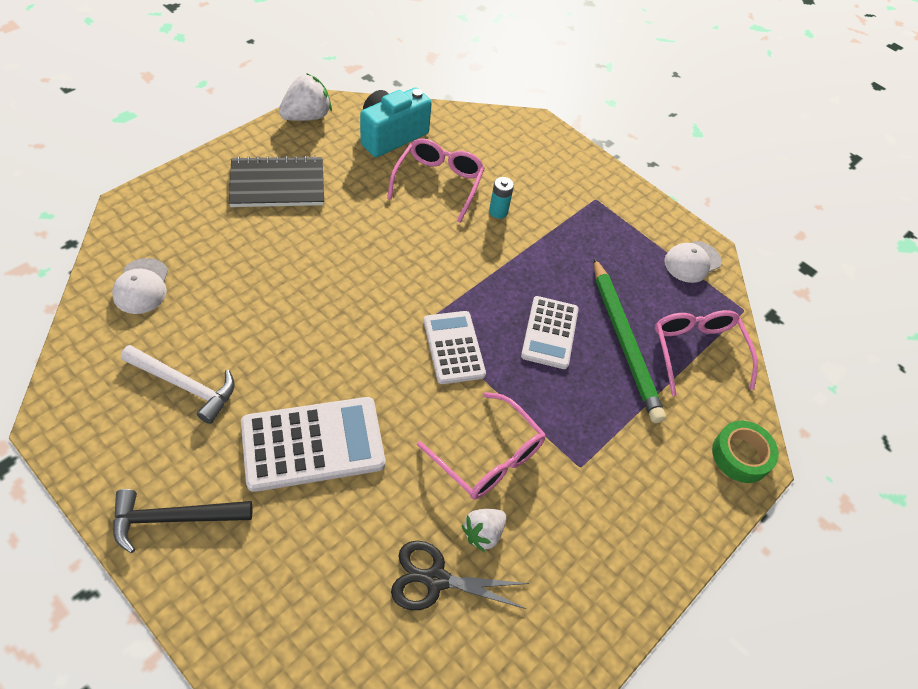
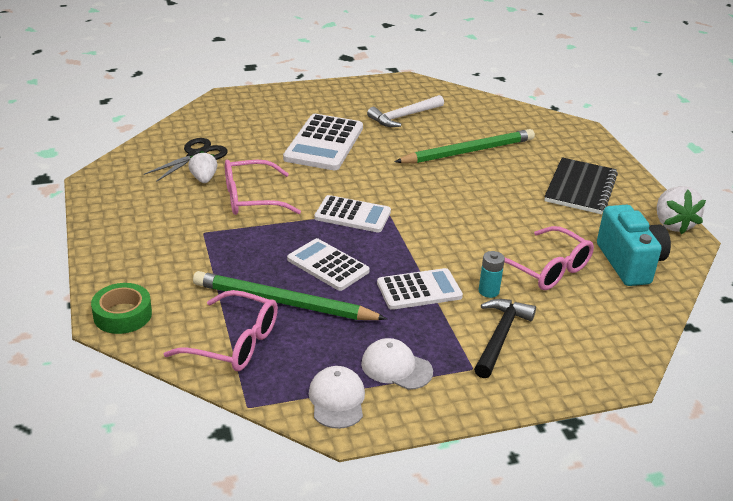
camera: 125 degrees right, 20 degrees down
white cap [112,258,168,314] -> white cap moved to [361,338,433,390]
black hammer [113,489,253,553] -> black hammer moved to [474,299,536,378]
none -> white calculator [377,268,463,310]
none -> green pencil [394,129,535,163]

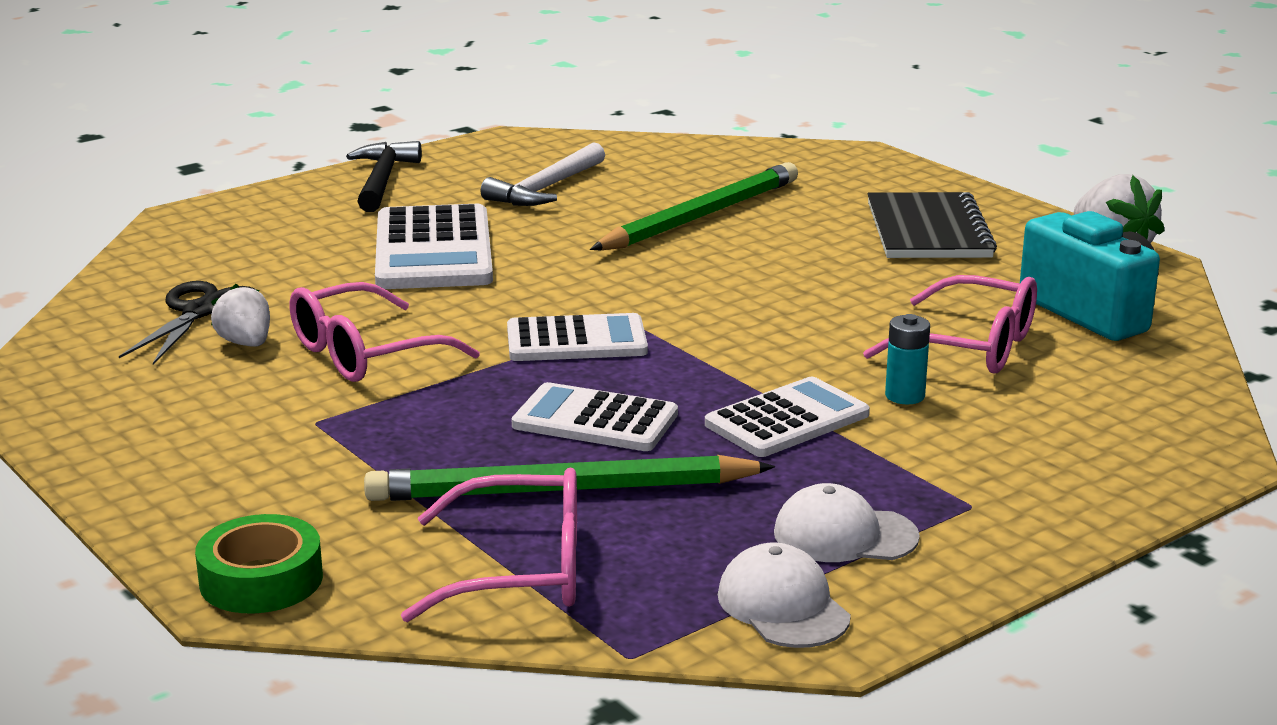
camera: 20 degrees left, 10 degrees down
black hammer [474,299,536,378] -> black hammer moved to [346,141,422,212]

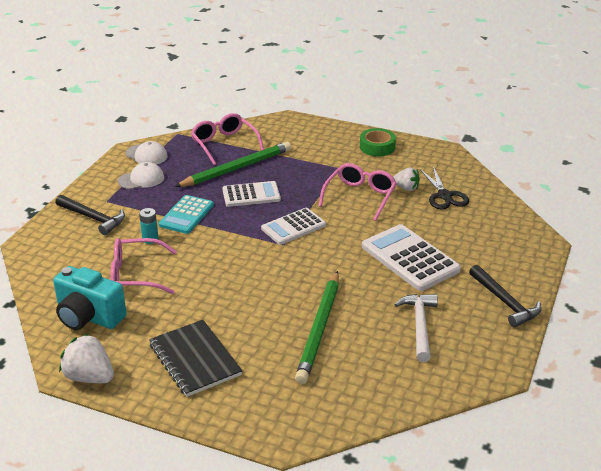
camera: 150 degrees right, 10 degrees up
green tape [195,514,323,613] -> green tape moved to [360,128,396,156]
pink glasses [401,468,577,622] -> pink glasses turned 90 degrees clockwise [191,113,264,165]
white calculator [705,377,870,457] -> turquoise calculator [159,195,214,234]
none -> black hammer [56,195,125,235]

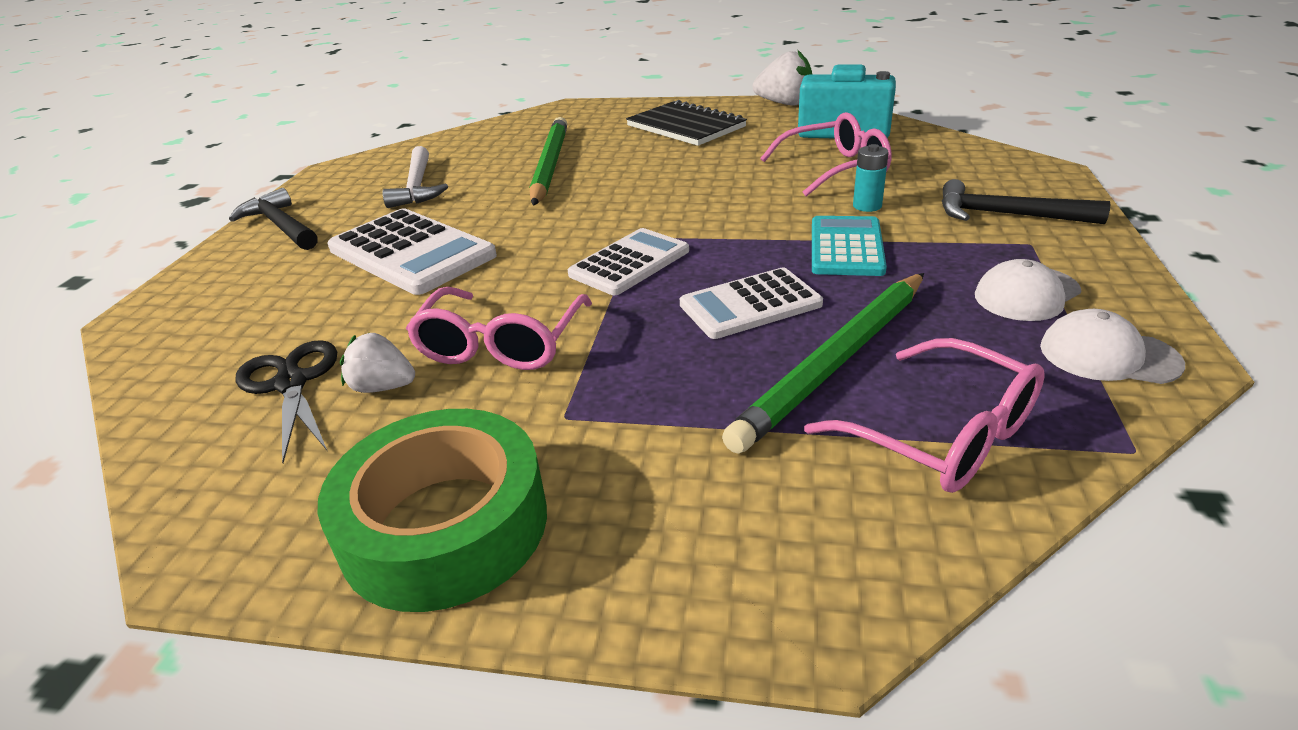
camera: 170 degrees right, 0 degrees up
green tape [360,128,396,156] -> green tape [317,409,547,612], size x1.66

